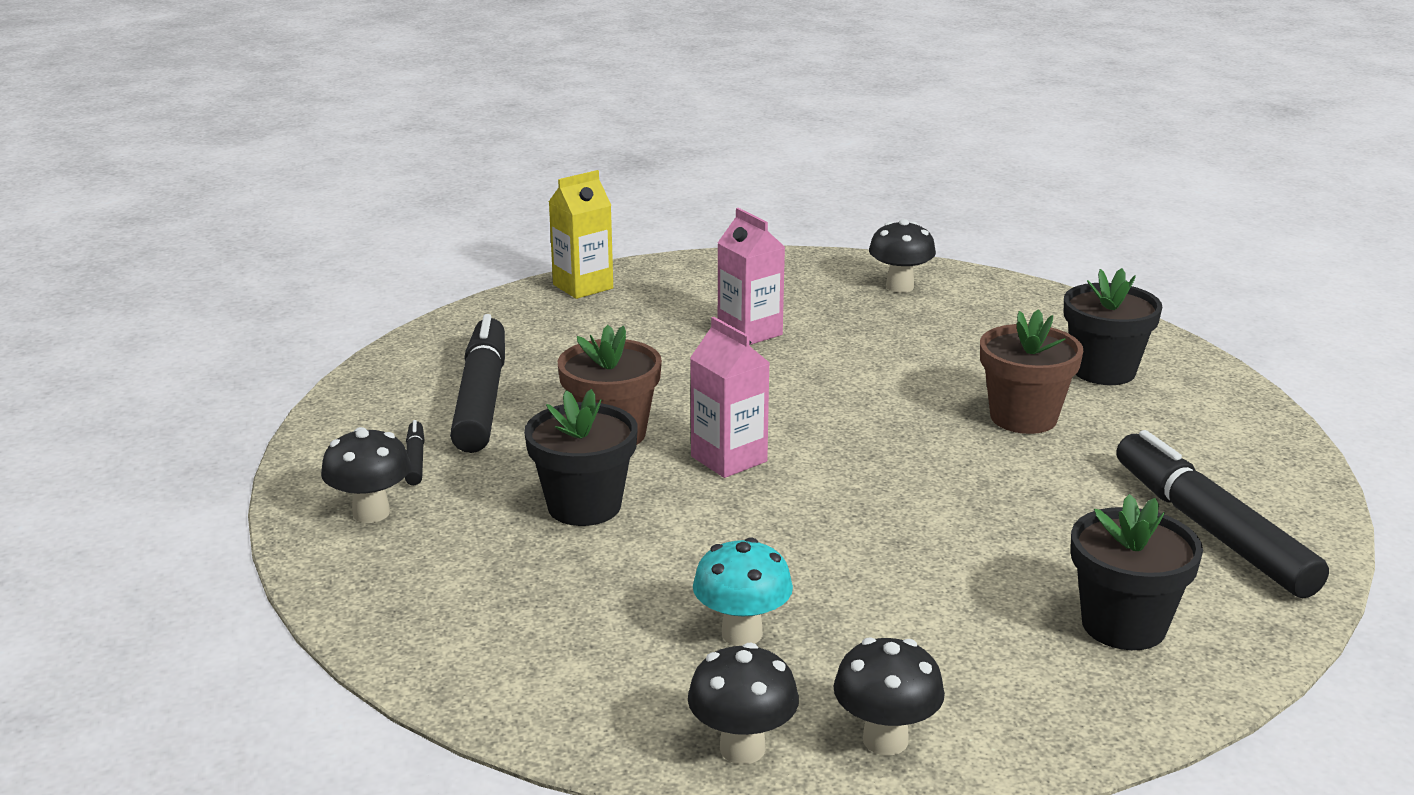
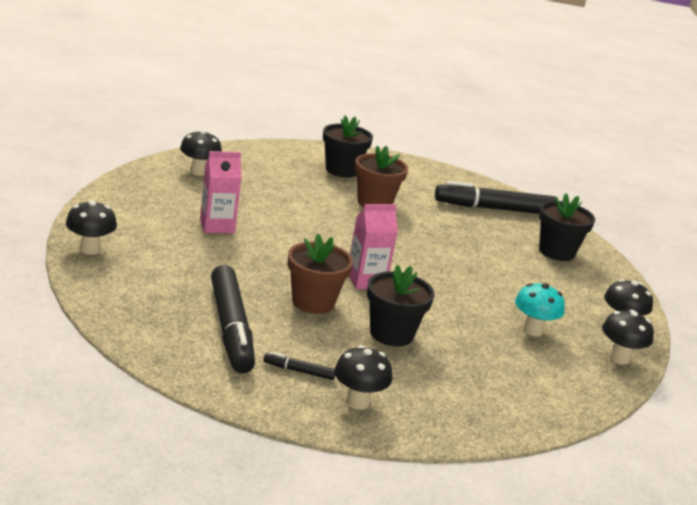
camera: 75 degrees left, 0 degrees up
black marker [450,314,505,453] -> black marker turned 120 degrees counterclockwise [211,265,255,374]
yellow carton [549,170,613,299] -> black mushroom [66,200,117,255]

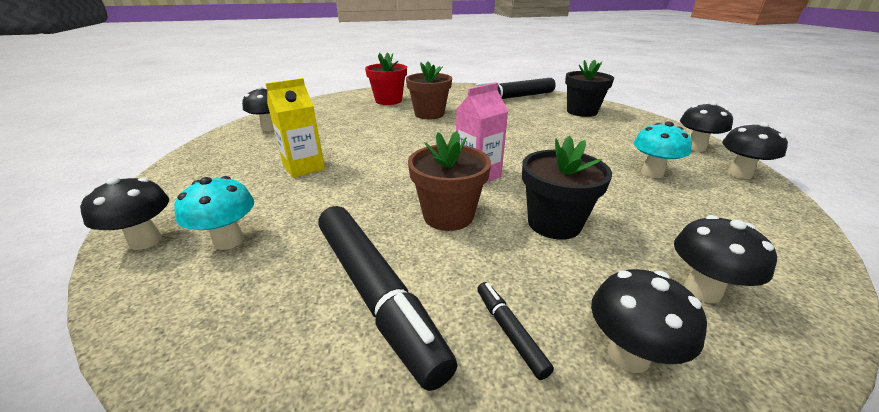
camera: 15 degrees left, 5 degrees up
pink carton [200,151,242,233] -> yellow carton [265,78,325,178]
black marker [263,352,335,380] -> black marker turned 75 degrees clockwise [477,282,554,380]
black flower pot [323,115,373,177] -> red flower pot [365,52,407,105]
none -> turquoise mushroom [175,176,254,250]
none -> black mushroom [674,215,777,303]

